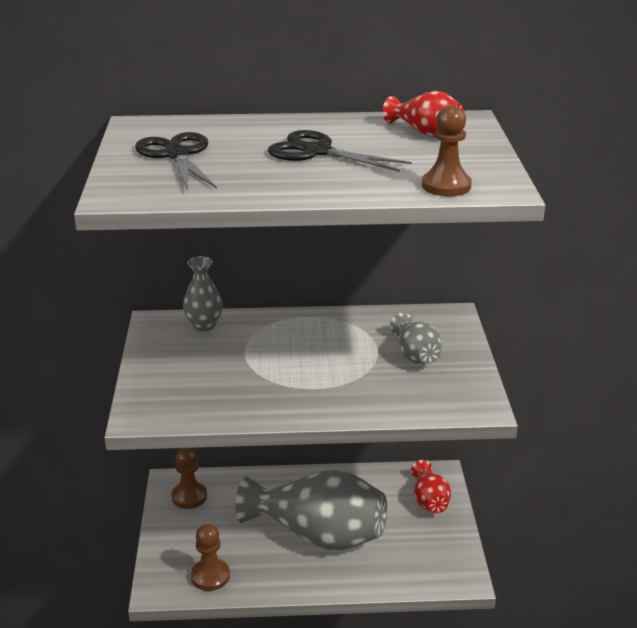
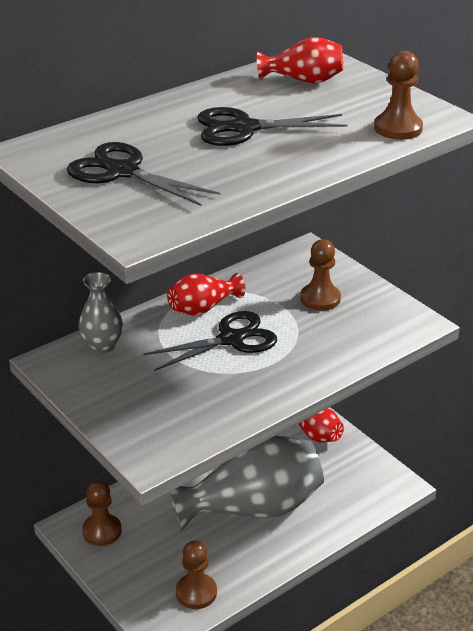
camera: 35 degrees left, 5 degrees up
grey vase [390,313,441,364] -> brown pawn [300,239,341,311]
none -> black scissors [144,311,277,371]
none -> red vase [167,273,245,316]

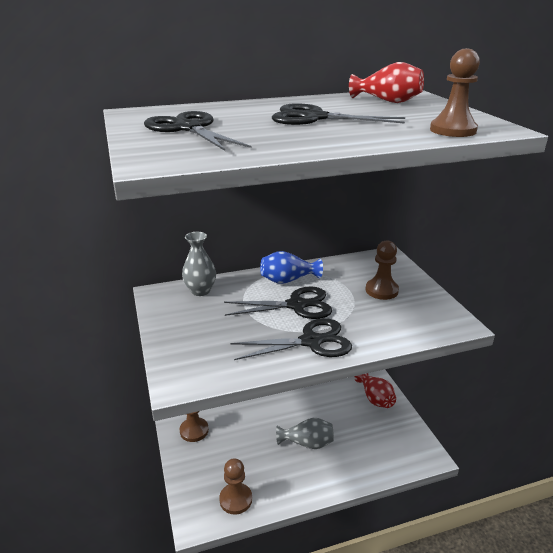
camera: 20 degrees right, 5 degrees down
red vase [167,273,245,316] -> blue vase [260,251,323,284]
grey vase [170,436,324,531] -> grey vase [276,418,334,449], size x0.49
none -> black scissors [230,318,352,360]

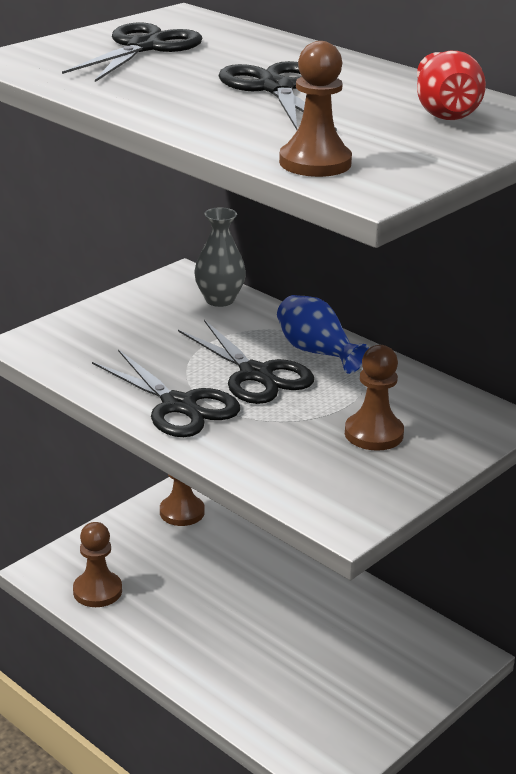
camera: 60 degrees right, 0 degrees up
grey vase [276,418,334,449] -> none
red vase [355,373,396,408] -> none

